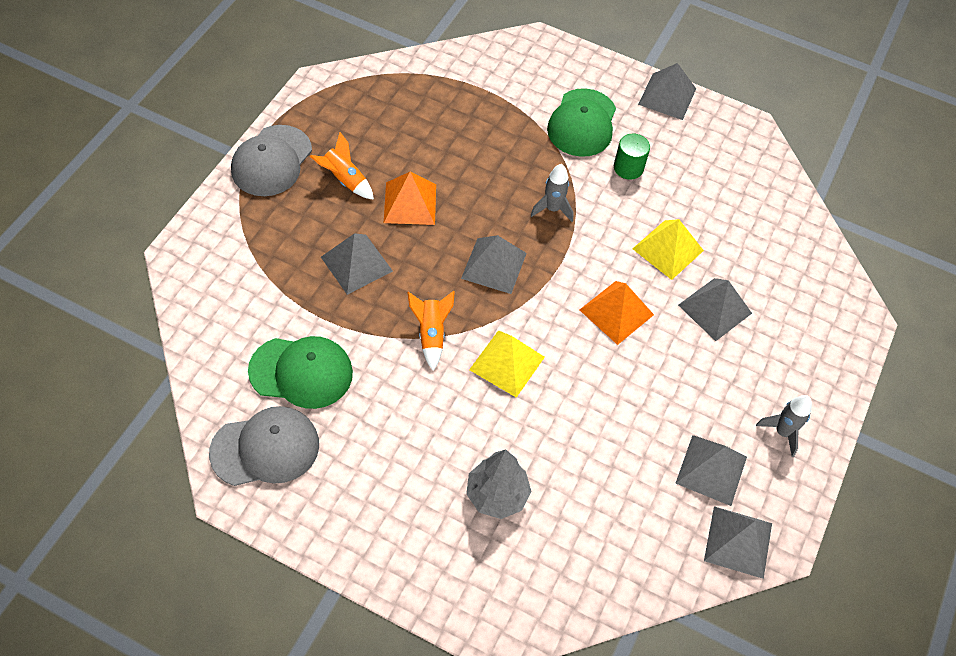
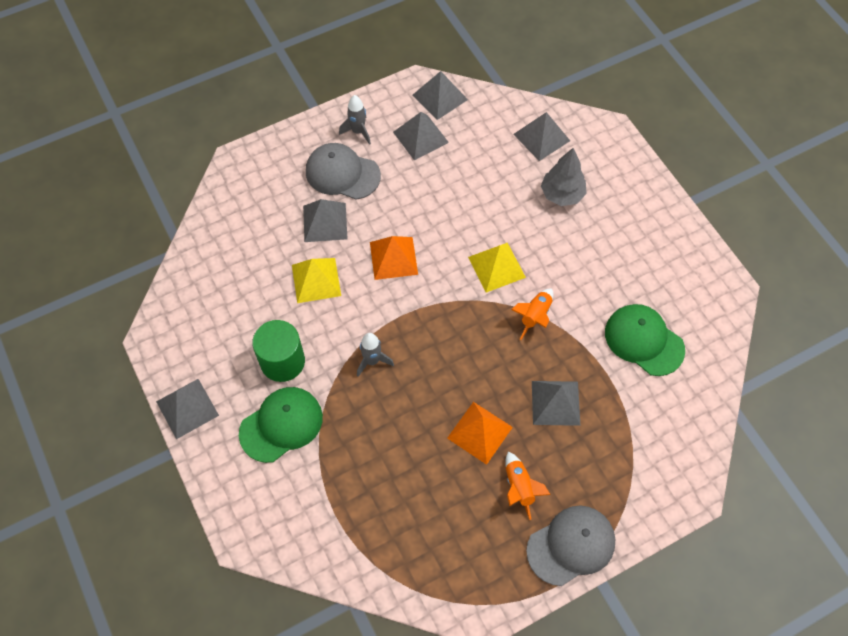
camera: 140 degrees left, 5 degrees up
grey cap [209,406,319,486] -> grey cap moved to [306,143,381,200]
grey pyramid [461,235,527,294] -> grey pyramid moved to [513,112,570,161]
green cylinder [614,134,650,180] -> green cylinder [252,320,305,382], size x1.57

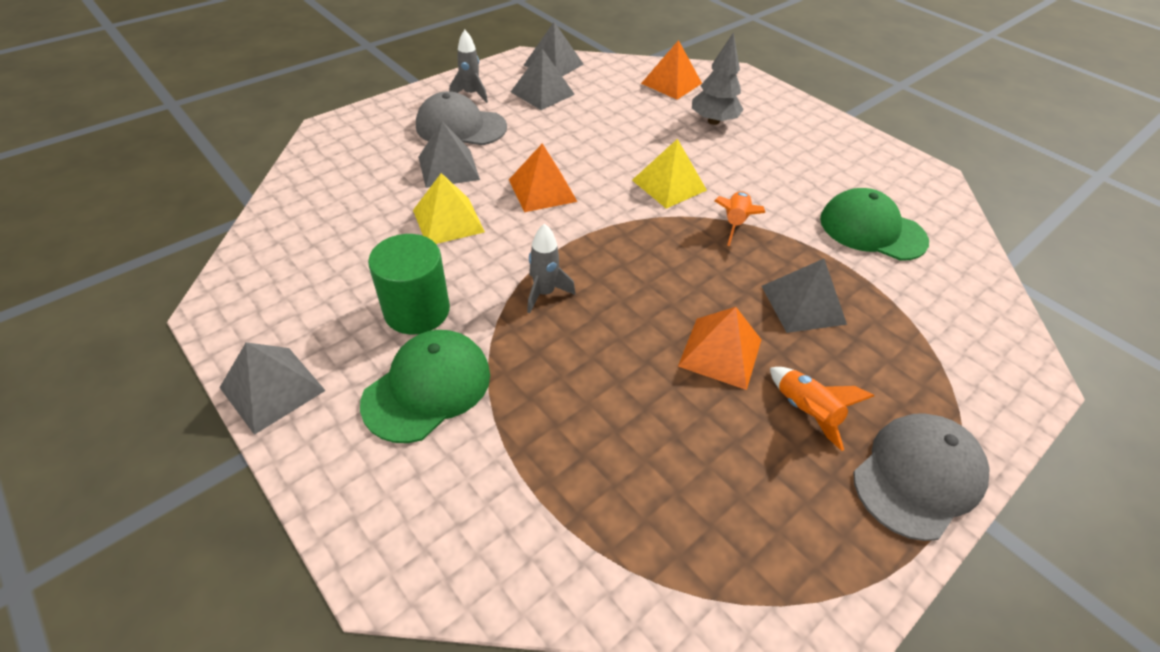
camera: 15 degrees left, 15 degrees down
grey pyramid [513,112,570,161] -> orange pyramid [641,40,702,100]

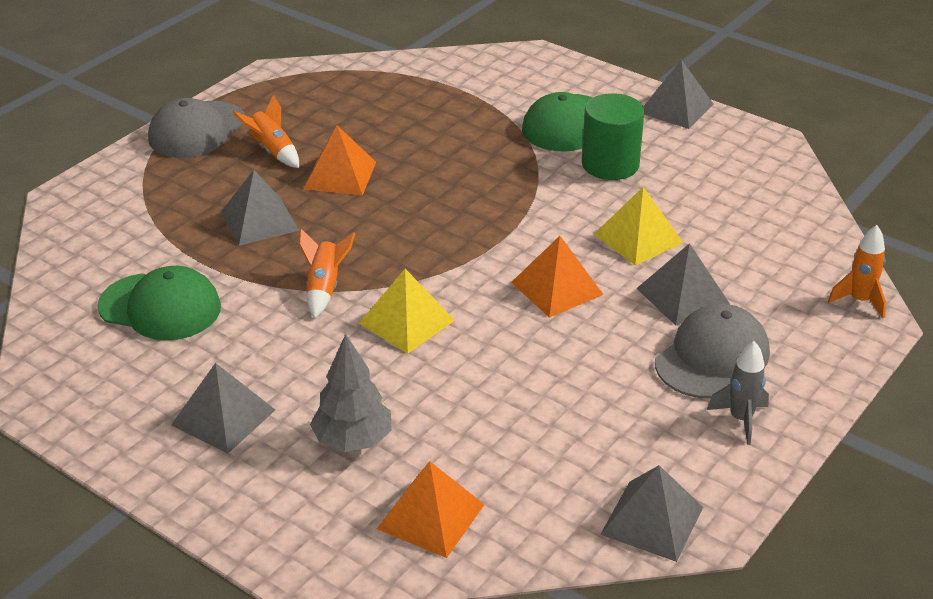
camera: 170 degrees right, 10 degrees down
grey cap [416,91,507,145] -> grey cap turned 45 degrees counterclockwise [655,304,770,398]
grey pyramid [511,49,575,110] -> grey pyramid moved to [171,363,275,454]
grey rocket [527,223,575,313] -> none
none -> orange rocket [828,225,886,319]

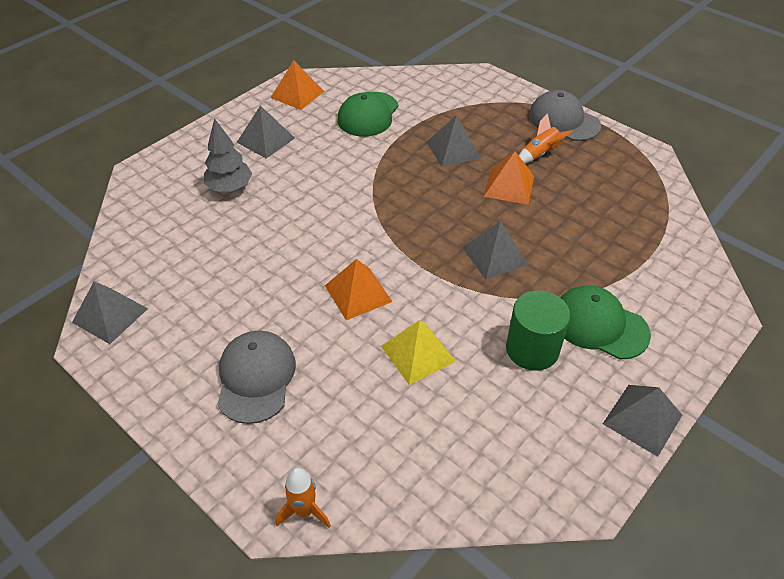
camera: 95 degrees right, 10 degrees up
orange rocket [299,229,355,319] -> none
yellow pyramid [359,269,455,354] -> none
orange pyramid [377,461,485,558] -> orange pyramid moved to [271,60,324,110]
grey pyramid [636,243,730,325] -> grey pyramid moved to [462,221,529,280]
grey cap [655,304,770,398] -> grey cap turned 135 degrees counterclockwise [217,331,296,424]
grey rocket [707,341,769,445] -> none

